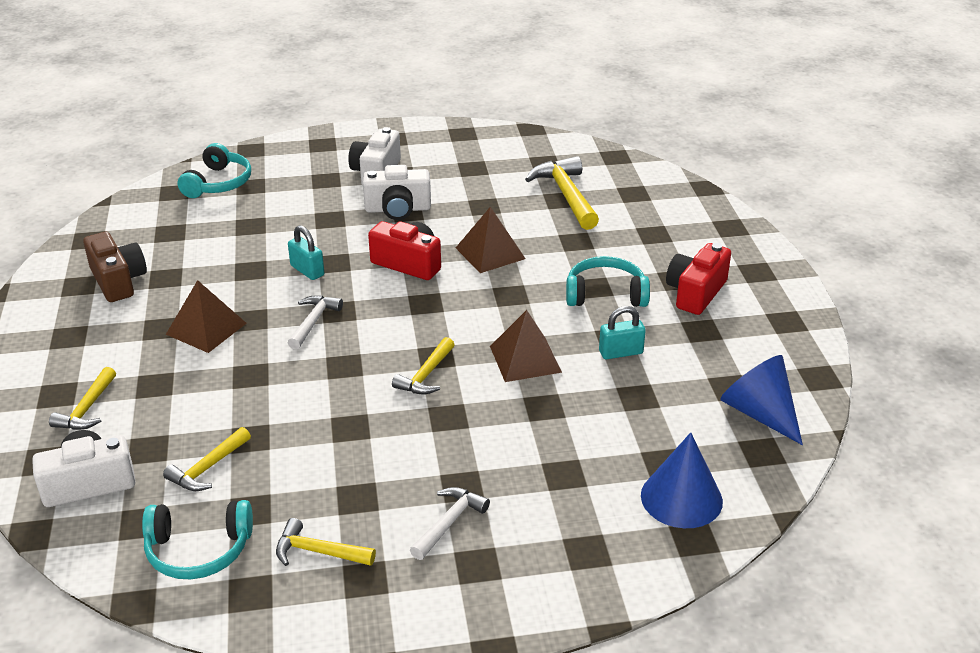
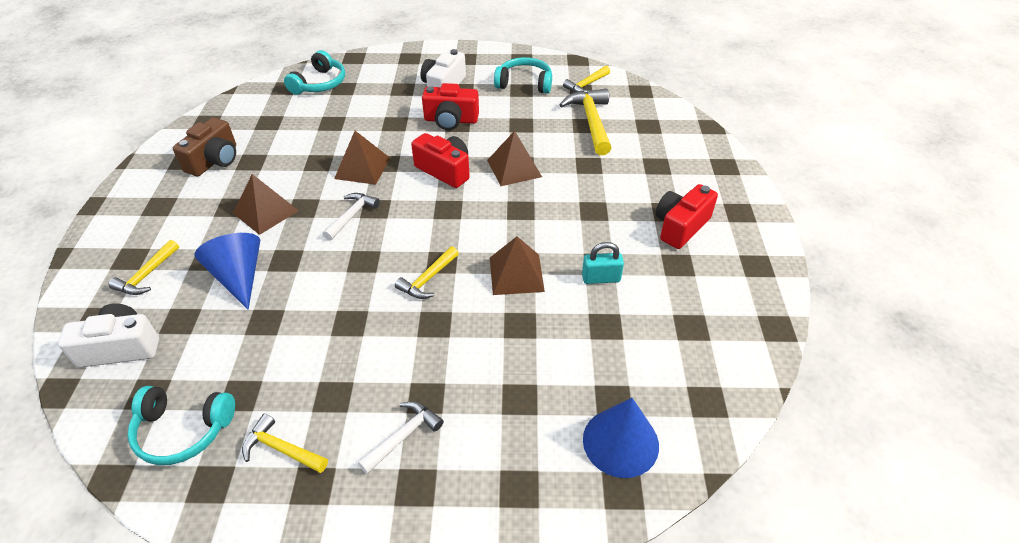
camera: 10 degrees right, 10 degrees up
brown camera [83,232,147,302] -> brown camera turned 45 degrees clockwise [173,117,236,176]
yellow hammer [163,427,251,491] -> yellow hammer moved to [563,66,610,94]
turquoise padlock [288,225,324,280] -> brown pyramid [334,131,390,185]
white camera [363,165,431,220] -> red camera [422,83,479,130]
turquoise headphones [566,256,650,307] -> turquoise headphones moved to [494,57,552,94]
blue cone [720,355,803,445] -> blue cone moved to [194,233,260,310]

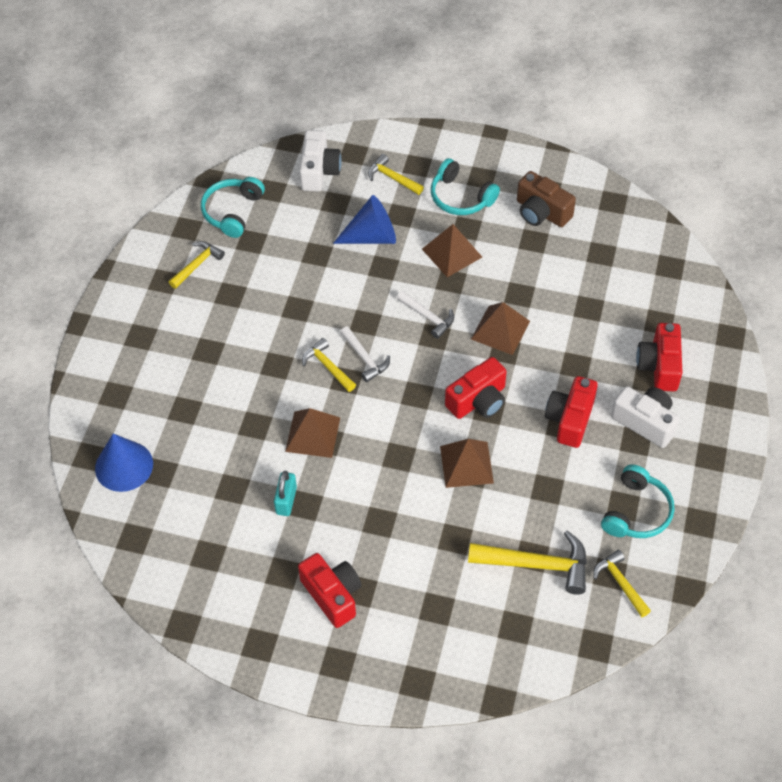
camera: 105 degrees right, 10 degrees up
turquoise headphones [284,50,345,95] -> turquoise headphones moved to [431,158,500,215]
white hammer [358,401,444,474] -> white hammer moved to [340,326,390,382]
none -> red camera [636,323,682,392]

